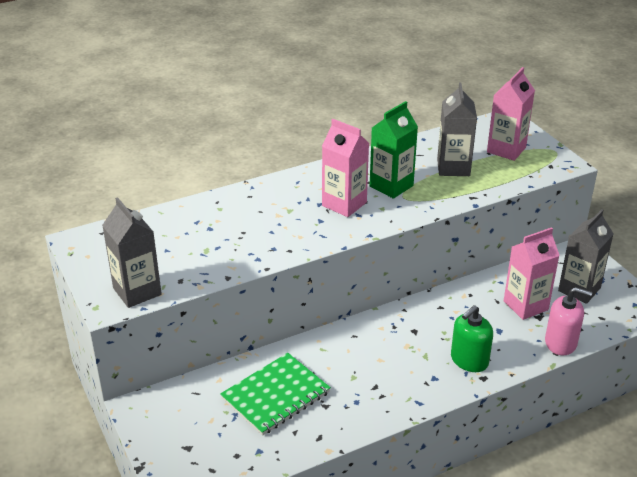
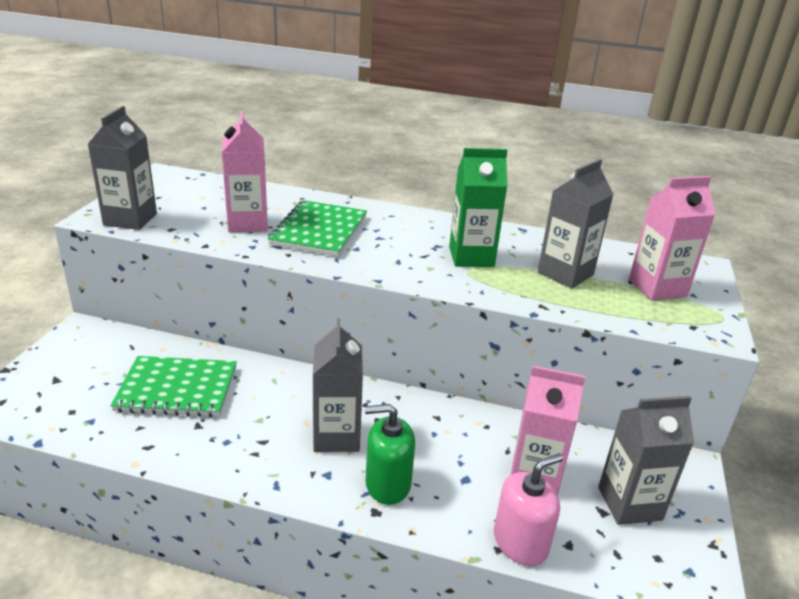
camera: 40 degrees right, 5 degrees down
pink carton [322,119,369,217] -> pink carton moved to [222,111,268,232]
pink soap dispenser [545,287,592,356] -> pink soap dispenser turned 90 degrees counterclockwise [494,453,563,566]
none -> green notebook [268,200,367,257]
none -> grey carton [313,318,363,452]

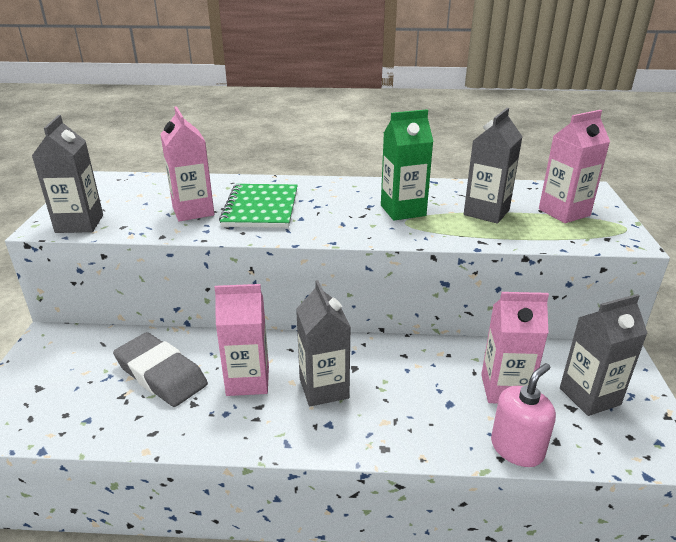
camera: 10 degrees left, 0 degrees up
green notebook [111,356,237,417] -> grey eraser [113,332,208,407]
green soap dispenser [365,404,415,505] -> none
none -> pink carton [214,284,269,396]

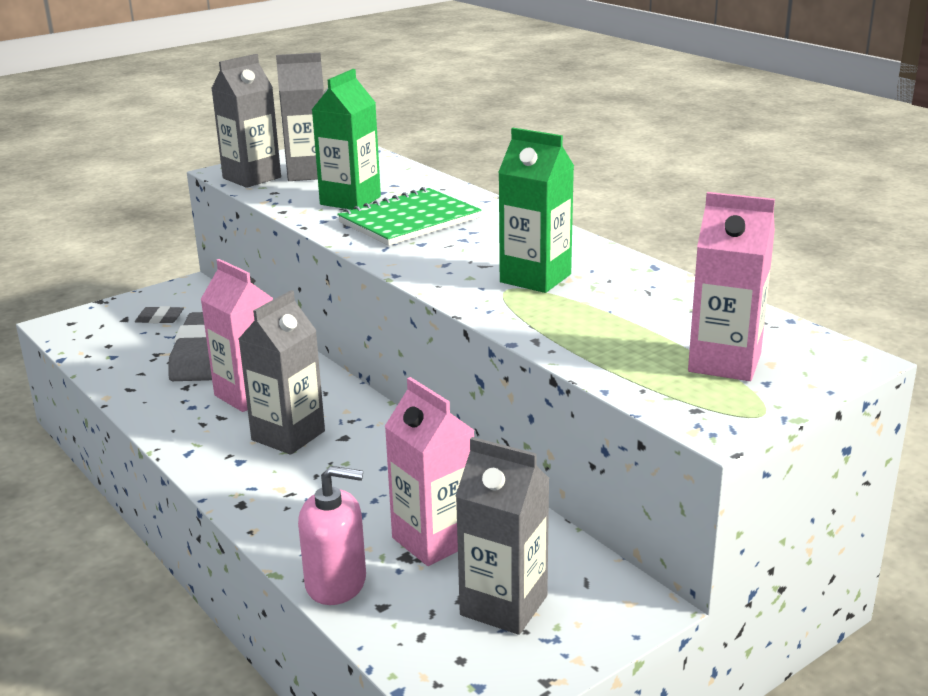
camera: 50 degrees right, 5 degrees down
pink carton [160,106,214,222] -> green carton [312,69,381,210]
grey carton [464,108,522,224] -> grey carton moved to [276,53,324,181]
none -> grey eraser [135,306,184,323]

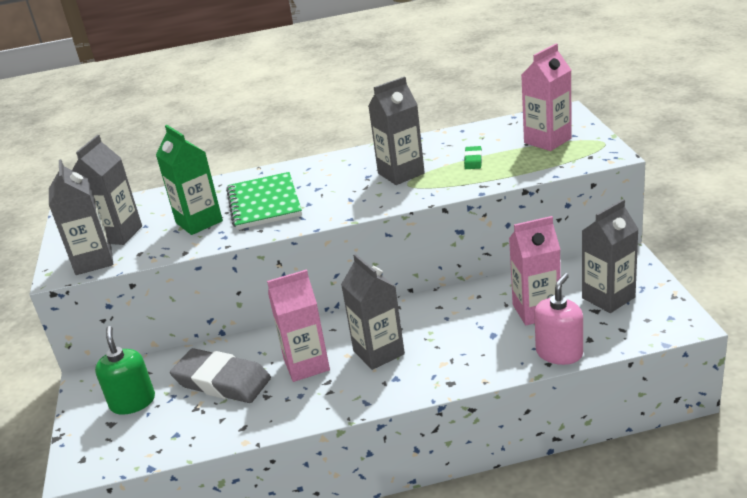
camera: 60 degrees left, 5 degrees up
grey eraser [135,306,184,323] -> green soap dispenser [95,326,155,415]
green carton [498,128,574,293] -> grey carton [368,76,425,185]
none -> green eraser [464,146,482,169]

